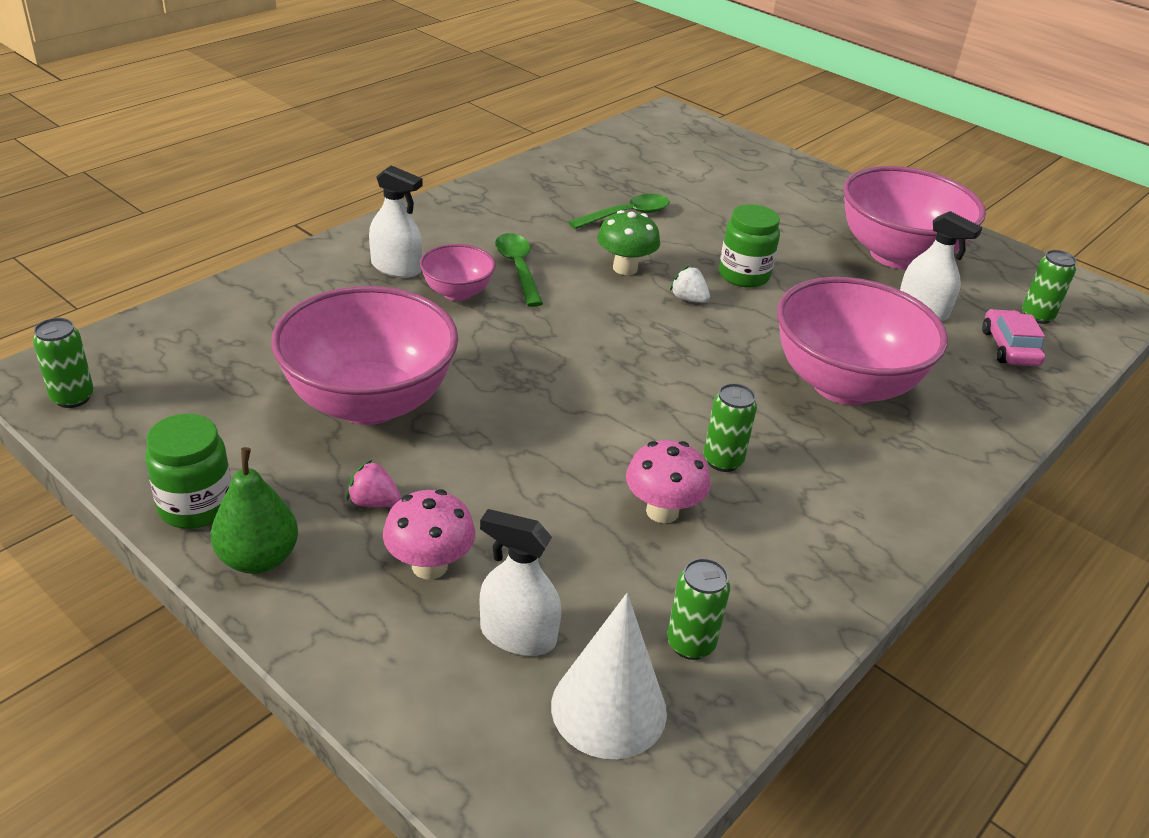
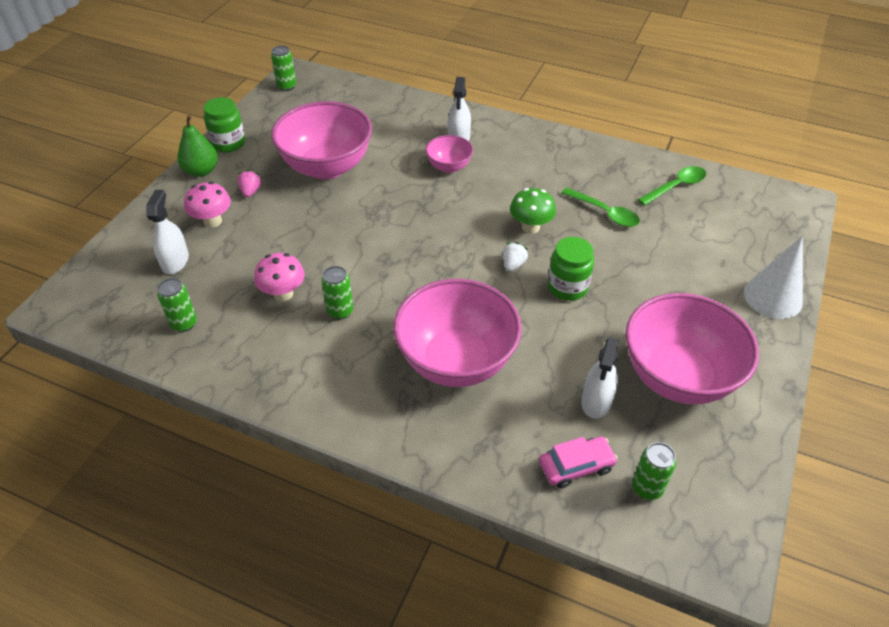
camera: 75 degrees right, 10 degrees up
green spoon [495,233,543,307] -> green spoon moved to [638,166,706,206]
white cone [551,593,667,759] -> white cone moved to [744,236,803,319]

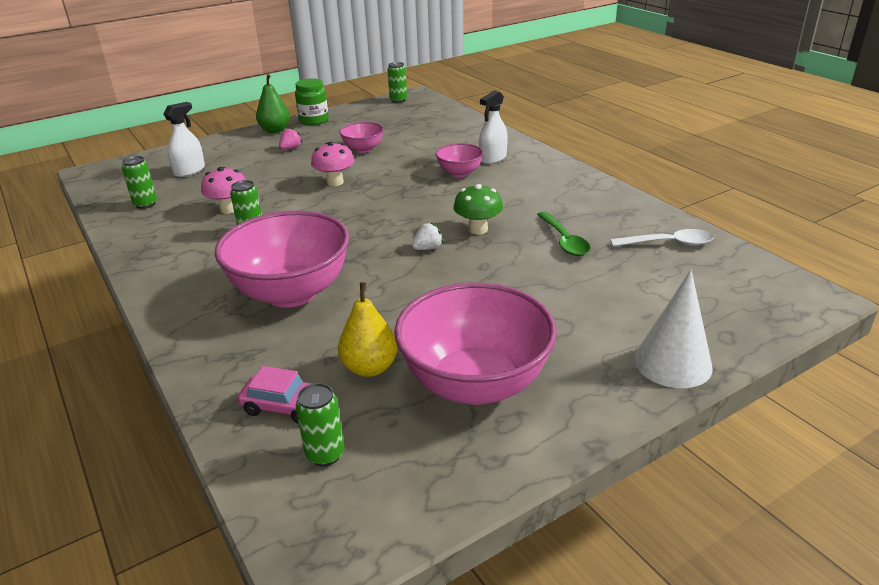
camera: 35 degrees right, 15 degrees down
pink mushroom [184,182,231,228] -> pink mushroom moved to [311,142,354,186]
pink bowl [271,101,372,180] -> pink bowl [339,122,384,153], size x0.49
green jar [548,237,594,301] -> none
white spray bottle [581,337,619,419] -> yellow pear [338,282,398,377]
green spoon [638,166,706,206] -> white spoon [610,229,714,246]

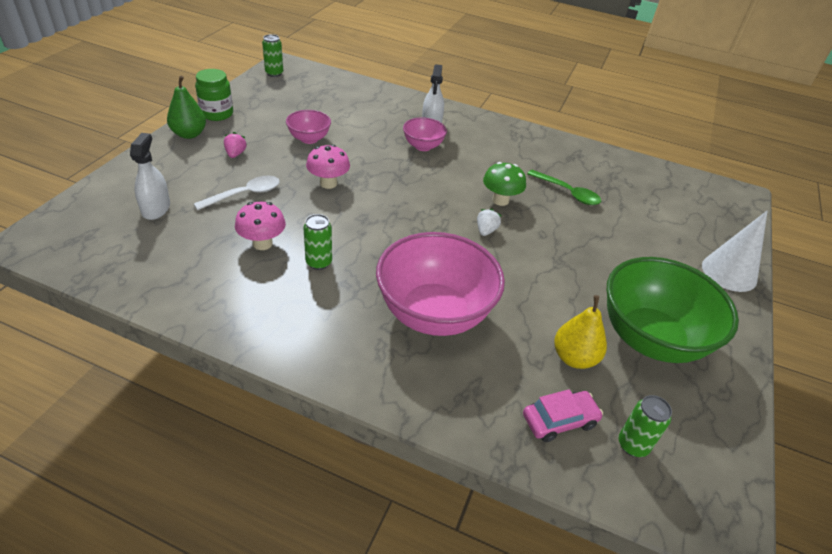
camera: 40 degrees left, 10 degrees up
green can [122,156,157,209] -> none
pink bowl [394,282,557,405] -> green bowl [607,257,739,363]
white spoon [610,229,714,246] -> white spoon moved to [194,176,280,210]

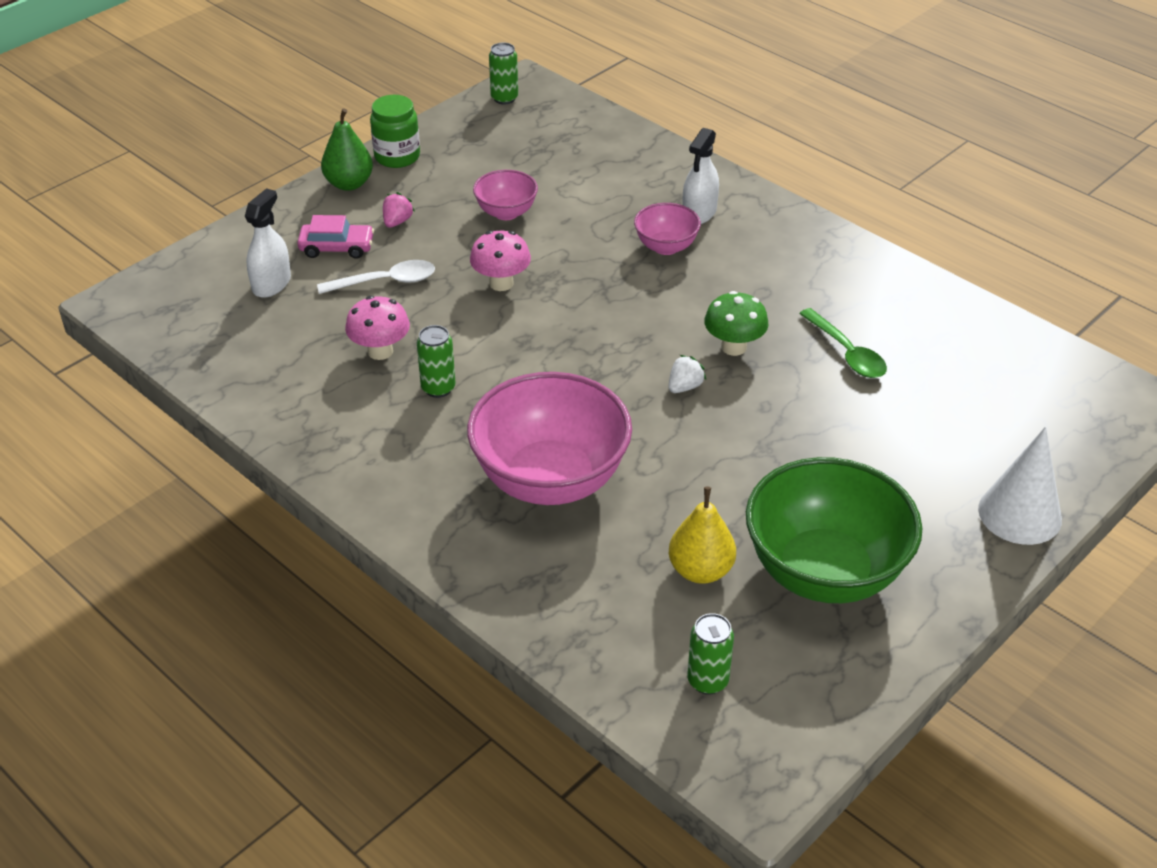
camera: 25 degrees right, 0 degrees up
pink car [523,389,603,442] -> pink car moved to [297,215,374,259]

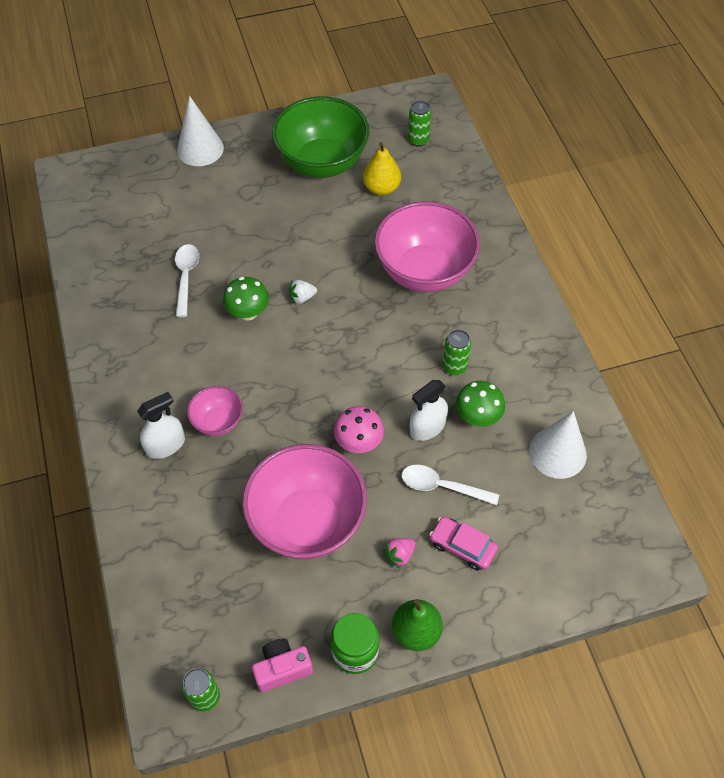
camera: 150 degrees left, 15 degrees up
white spray bottle [245,188,291,298] -> white spray bottle moved to [410,380,448,441]
pink mushroom [345,296,410,360] -> green mushroom [456,381,505,427]
pink bowl [473,170,538,220] -> pink bowl [242,444,367,560], size x2.05
green spoon [799,308,887,378] -> white spoon [175,244,199,317]
none -> pink camera [252,639,313,692]
none -> white cone [529,411,587,479]

